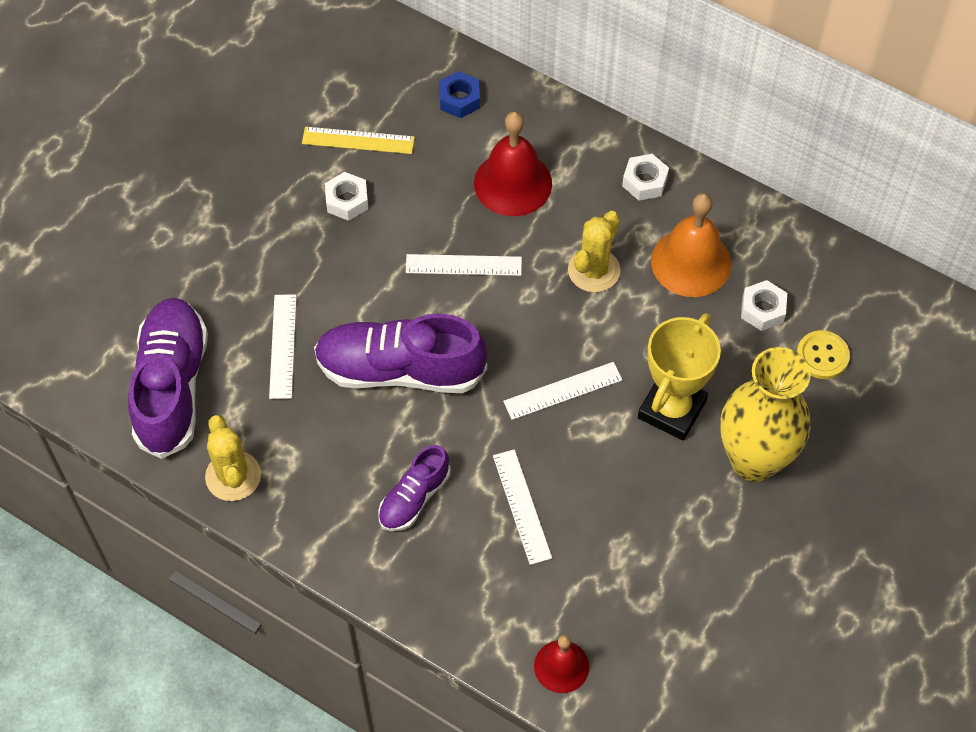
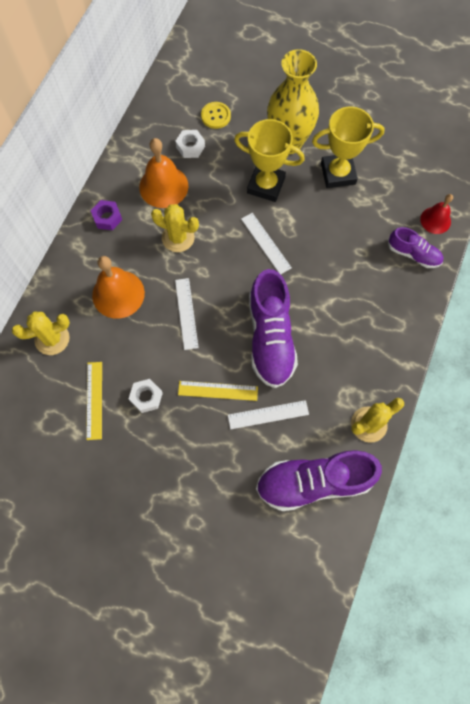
camera: 100 degrees left, 10 degrees up
purple shoe [378,445,450,531] -> purple shoe moved to [388,227,443,268]
blue nut [439,71,480,118] -> yellow cactus [12,311,70,355]
red bell [474,112,552,216] -> orange bell [92,256,145,319]
white ruler [493,449,552,565] -> none
white nut [622,154,669,201] -> purple nut [91,200,122,230]
none -> yellow ruler [178,381,258,401]
none -> yellow trophy [312,107,385,188]

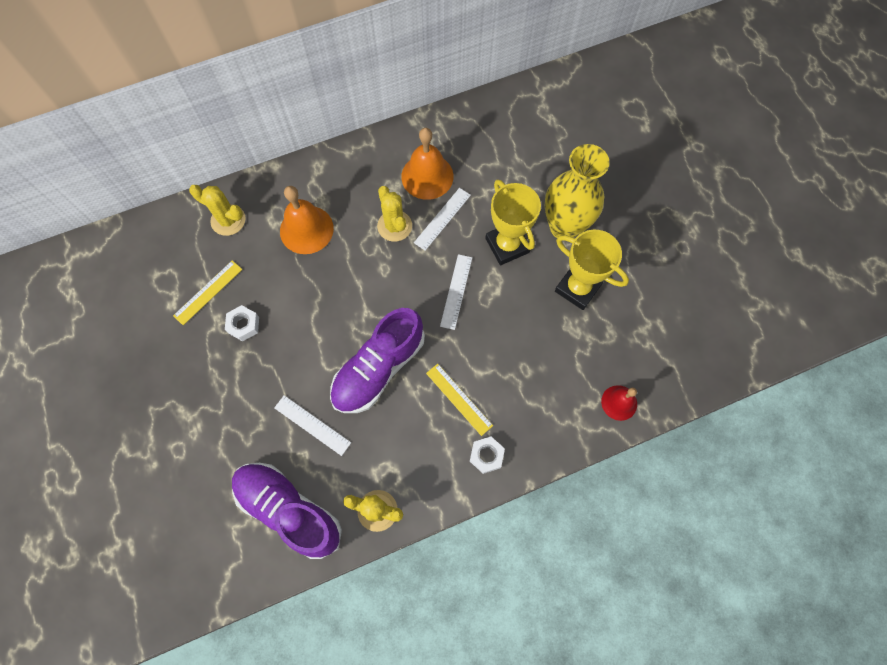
camera: 45 degrees right, 0 degrees up
purple nut [91,200,122,230] -> none
white nut [175,130,205,158] -> white nut moved to [470,437,505,474]
white ruler [175,278,199,350] -> white ruler moved to [414,188,471,251]
yellow ruler [178,381,258,401] -> yellow ruler moved to [426,364,493,436]
yellow button [201,102,231,129] -> none
purple shoe [388,227,443,268] -> none

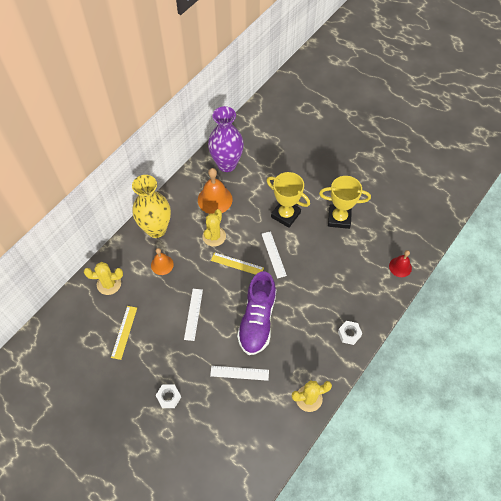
camera: 30 degrees left, 10 degrees down
white nut [225,305,259,341] -> white nut moved to [156,384,181,408]
purple shoe [232,463,342,559] -> none
orange bell [280,186,334,254] -> orange bell [151,248,174,275], size x0.61
yellow cactus [377,186,412,242] -> yellow cactus turned 75 degrees clockwise [203,209,226,247]
white ruler [414,188,471,251] -> white ruler moved to [184,289,203,341]
yellow ruler [426,364,493,436] -> yellow ruler moved to [211,252,264,275]
yellow vase [545,144,610,238] -> yellow vase moved to [132,175,171,238]
none -> purple vase [208,106,244,172]

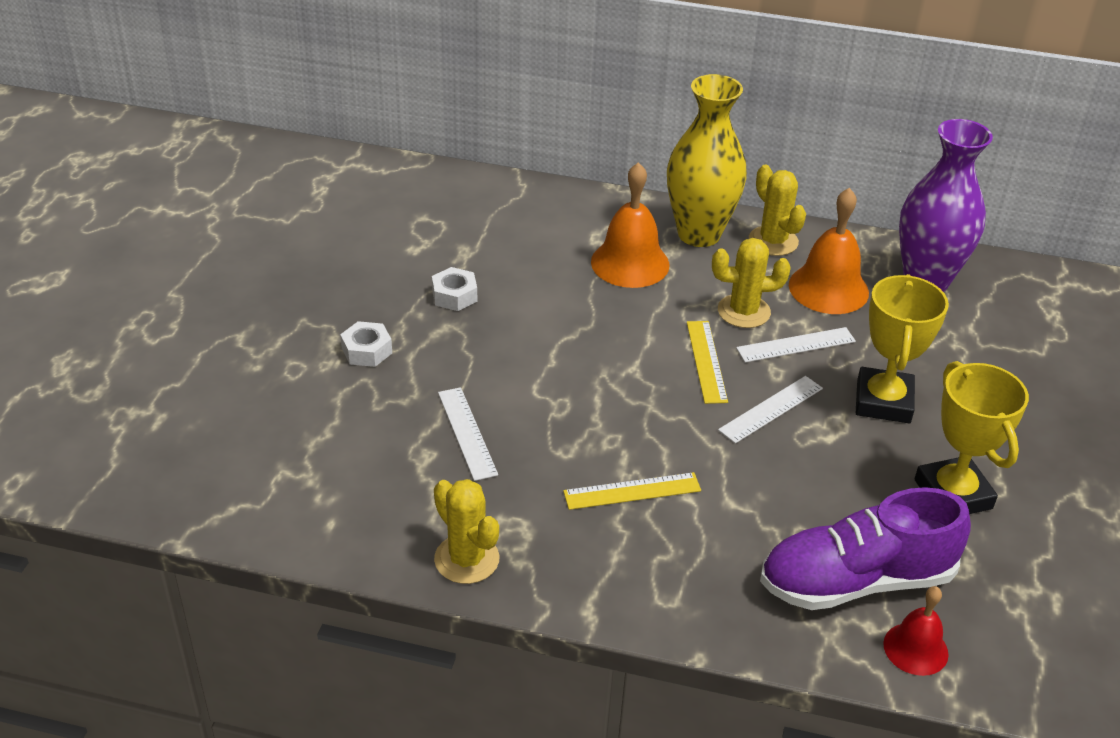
camera: 65 degrees right, 20 degrees down
yellow cactus [84,262,123,295] -> yellow cactus moved to [749,165,806,256]
yellow ruler [111,306,137,360] -> yellow ruler moved to [563,472,701,510]
orange bell [151,248,174,275] -> orange bell [591,162,669,288], size x1.64
white ruler [184,289,203,341] -> white ruler moved to [736,327,856,363]
purple shoe [237,271,276,355] -> purple shoe moved to [760,487,971,610]
white nut [338,321,362,345] -> white nut moved to [432,267,477,311]

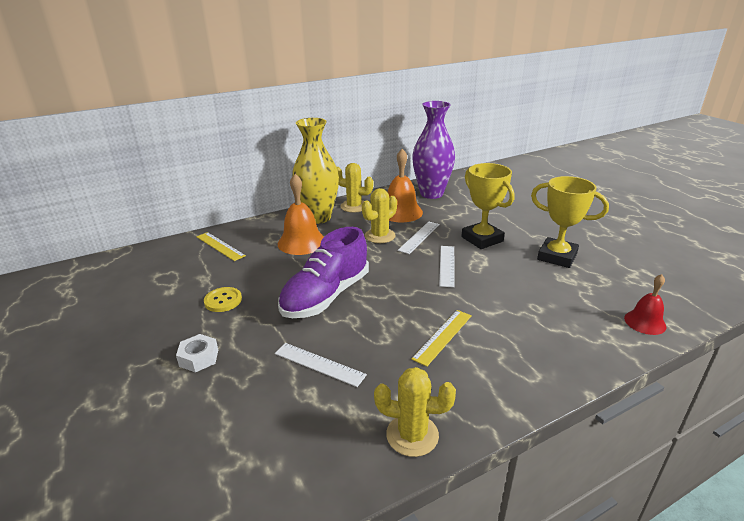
camera: 40 degrees left, 10 degrees down
white nut [432,267,477,311] -> yellow button [204,287,242,312]
yellow ruler [687,321,728,404] -> yellow ruler moved to [196,232,246,261]
purple shoe [760,487,971,610] -> purple shoe moved to [278,227,369,318]

